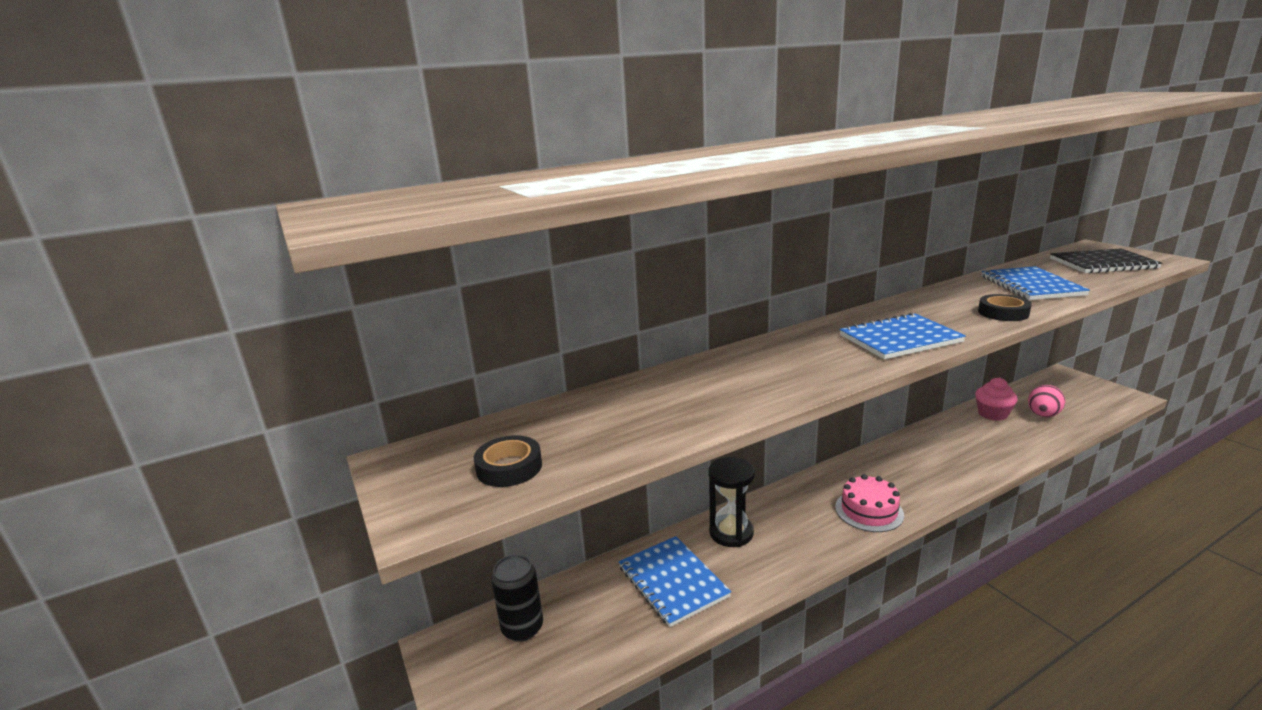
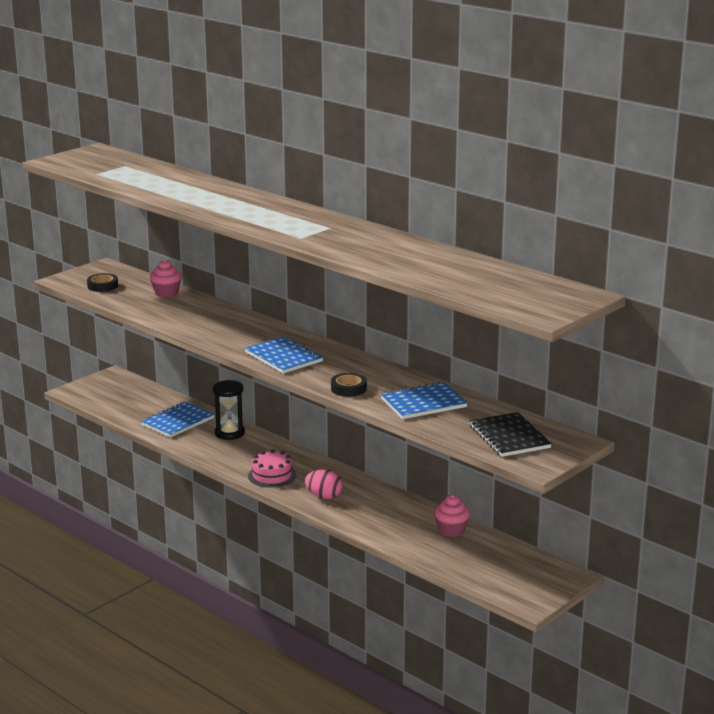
camera: 70 degrees right, 0 degrees up
black can [491,554,543,642] -> none
pink egg [1028,385,1065,417] -> pink egg moved to [305,469,343,499]
none -> pink cupcake [150,260,182,297]

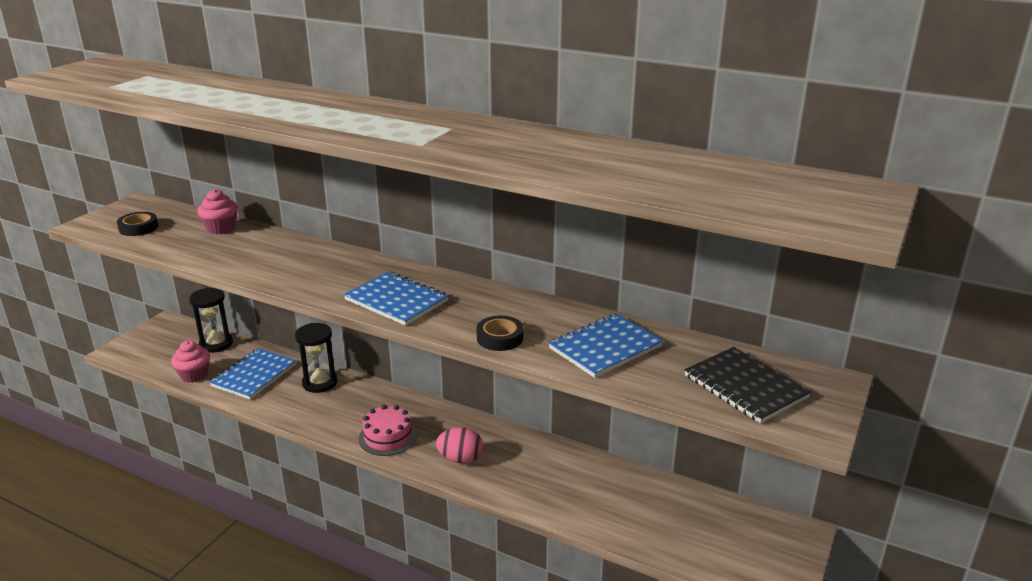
camera: 15 degrees left, 5 degrees up
pink cupcake [434,495,470,537] -> pink cupcake moved to [171,340,210,383]
none -> black hourglass [189,288,233,353]

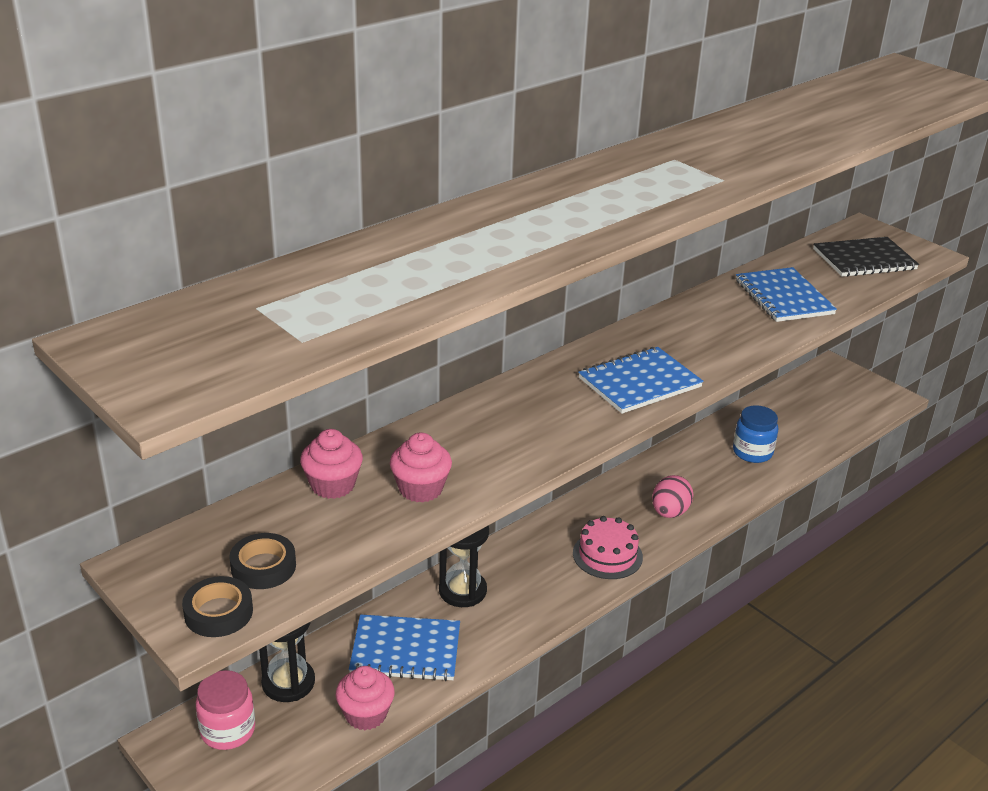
camera: 70 degrees left, 5 degrees up
blue notebook [210,348,296,399] -> blue notebook turned 45 degrees counterclockwise [349,615,460,681]
black tape [476,316,523,351] -> black tape moved to [182,576,253,637]
none -> pink jar [196,670,255,750]
none -> pink cupcake [390,433,452,503]
none -> blue jar [733,405,778,463]

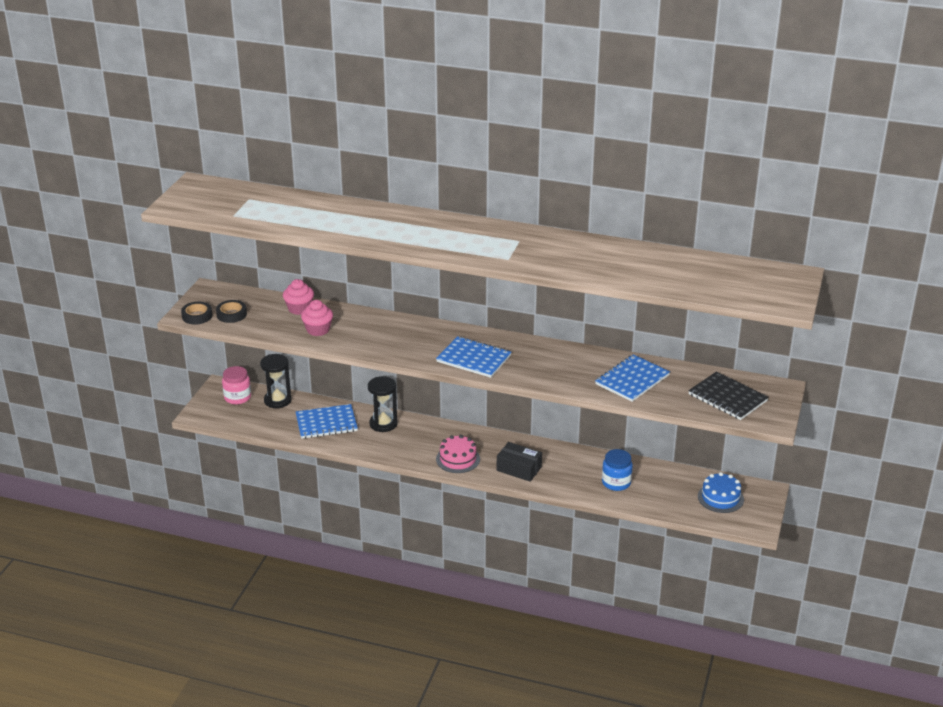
camera: 60 degrees right, 0 degrees up
pink cupcake [336,666,395,730] -> none
blue notebook [349,615,460,681] -> blue notebook turned 75 degrees counterclockwise [296,404,358,439]
pink egg [652,475,693,518] -> black box [497,442,542,482]
none -> blue cake [698,472,744,513]

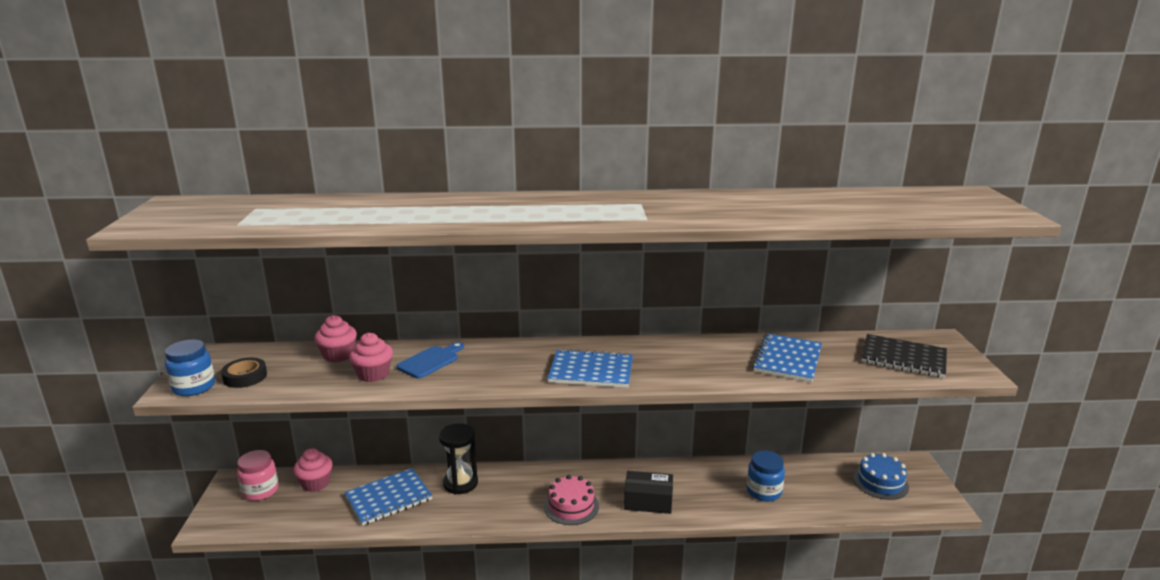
camera: 20 degrees left, 10 degrees down
black tape [181,302,212,325] -> blue jar [165,339,215,396]
black hourglass [260,354,292,408] -> pink cupcake [293,448,333,492]
none -> blue cutting board [396,342,464,379]

